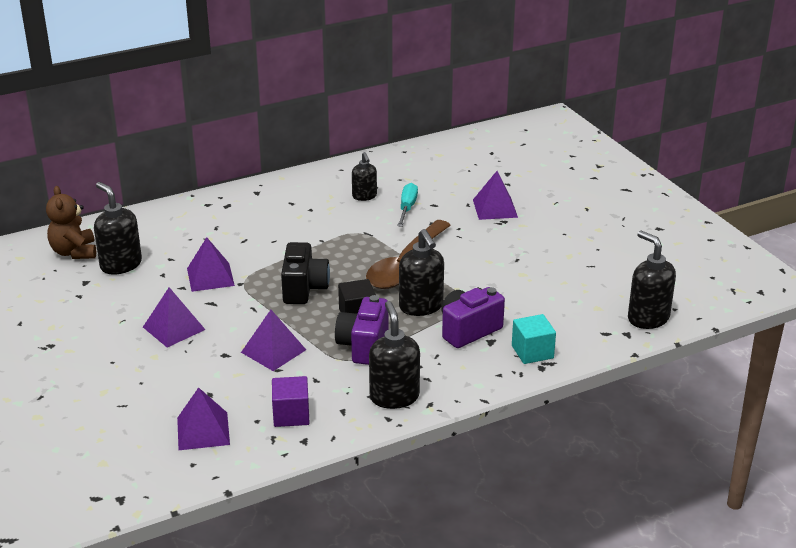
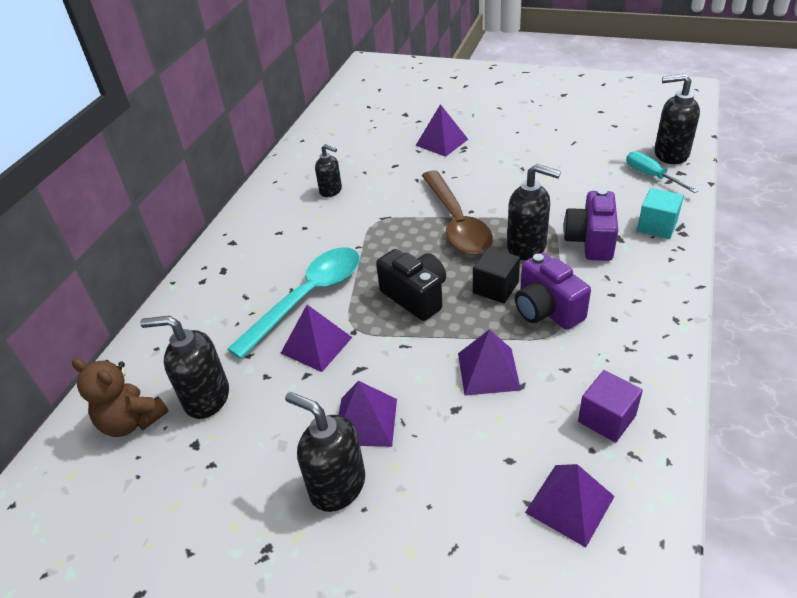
camera: 40 degrees left, 10 degrees up
black soap dispenser [369,301,420,409] -> black soap dispenser moved to [285,392,365,512]
turquoise screwdriver [397,183,418,227] -> turquoise screwdriver moved to [626,151,699,193]
none -> turquoise spoon [227,248,360,359]

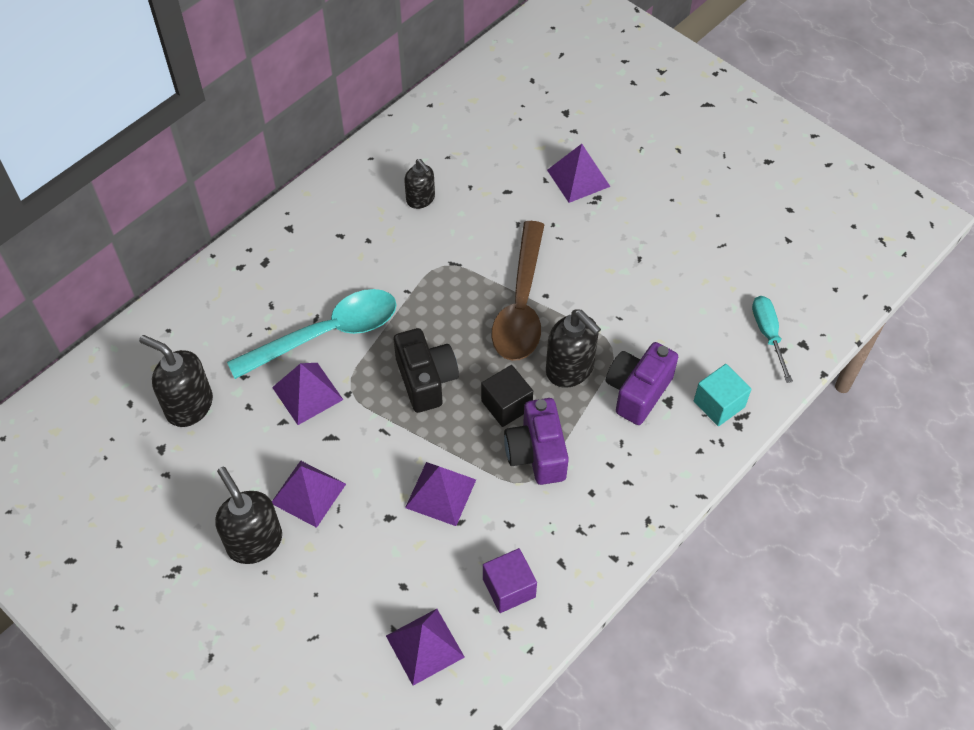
camera: 20 degrees right, 15 degrees up
brown teddy bear [72,358,169,437] -> none
black soap dispenser [655,73,700,164] -> none

